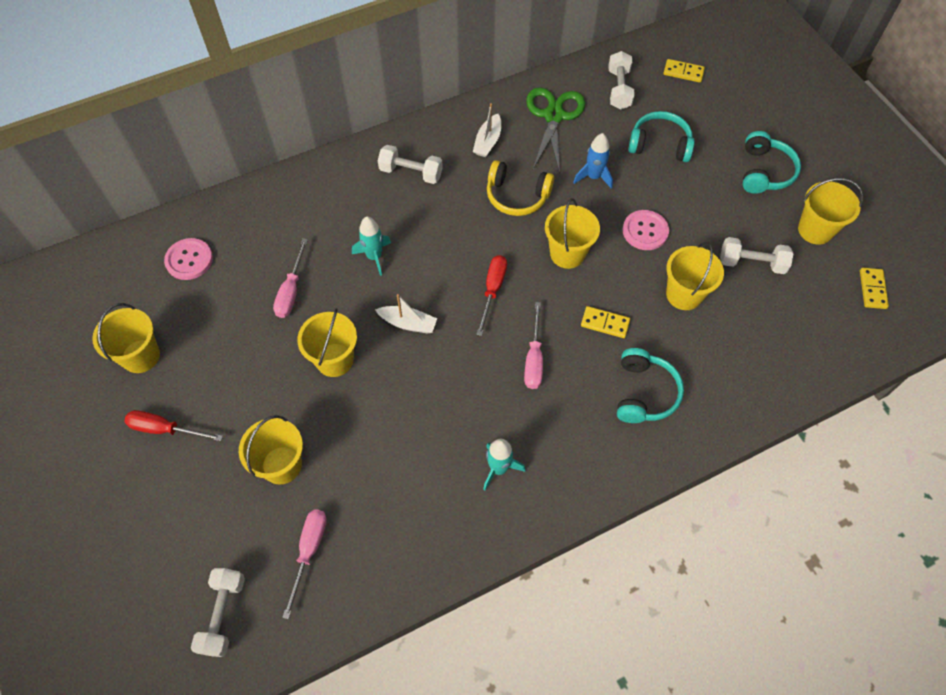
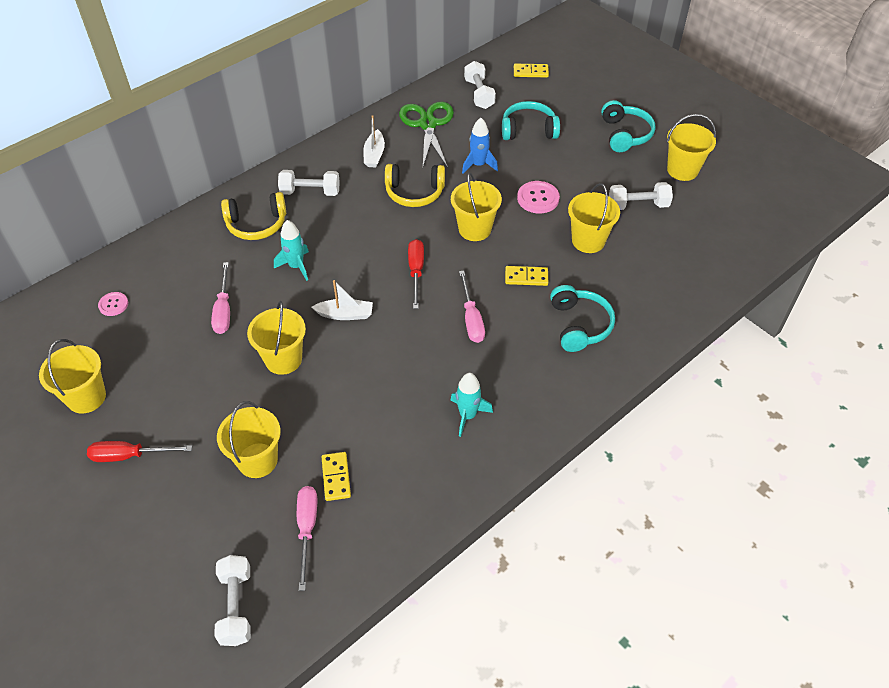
camera: 15 degrees left, 10 degrees down
pink button [164,238,213,280] -> pink button [98,292,128,316], size x0.62
yellow domino [860,268,889,309] -> yellow domino moved to [322,452,351,501]
none -> yellow headphones [221,192,286,240]

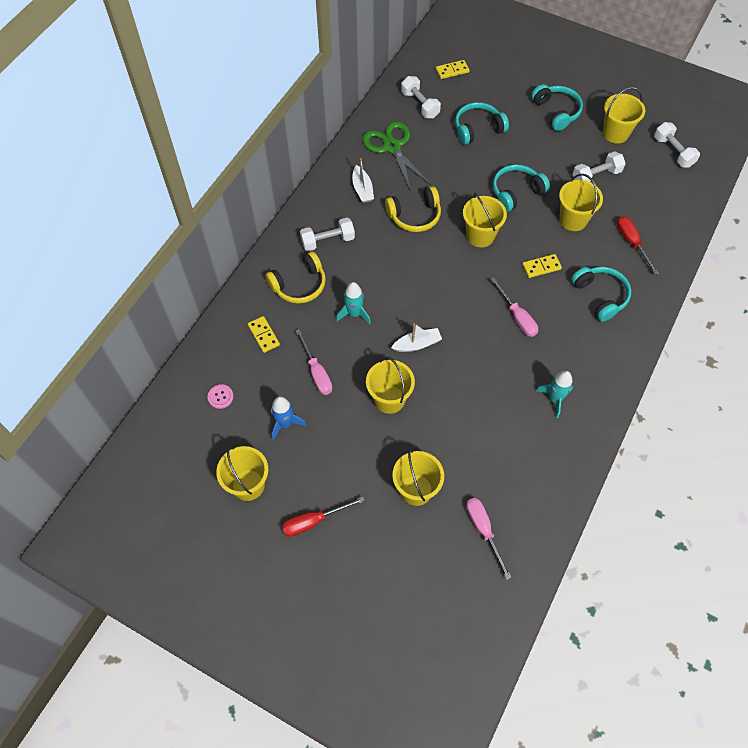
camera: 20 degrees left, 10 degrees up
white dumbbell [215,555,251,646] -> white dumbbell moved to [654,122,700,168]
yellow domino [322,452,351,501] -> yellow domino moved to [248,316,280,353]
red screwdriver [408,239,424,309] -> red screwdriver moved to [617,216,659,275]
blue rocket [462,118,498,173] -> blue rocket moved to [271,396,306,440]
pink button [517,181,560,213] -> turquoise headphones [493,164,550,212]

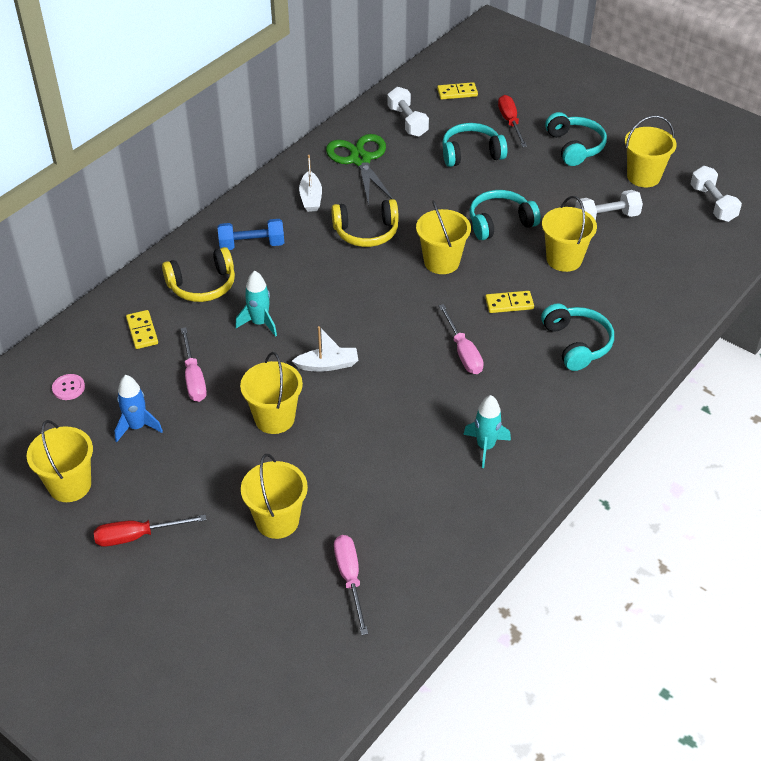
camera: 10 degrees right, 15 degrees down
white dumbbell [300,218,355,251] -> blue dumbbell [218,219,284,250]
red screwdriver [617,216,659,275] -> red screwdriver moved to [498,95,527,147]

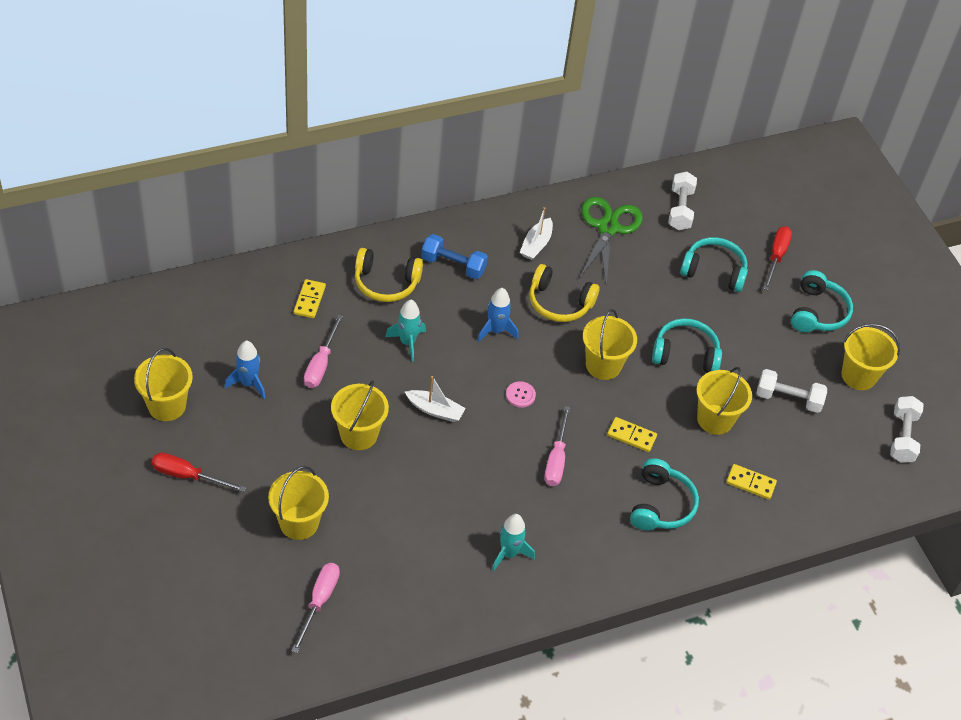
camera: 25 degrees right, 5 degrees up
pink button [52,374,85,400] -> pink button moved to [506,381,536,408]
yellow domino [437,82,478,100] -> yellow domino moved to [726,464,777,500]
none -> blue rocket [478,288,518,342]

